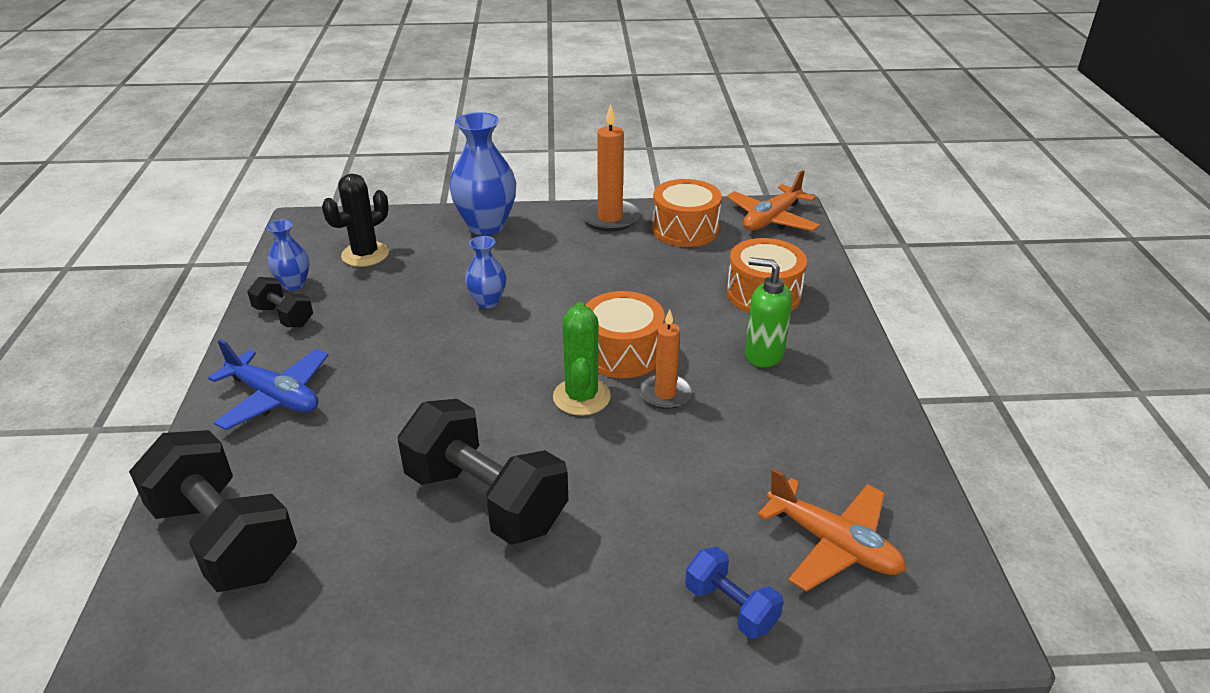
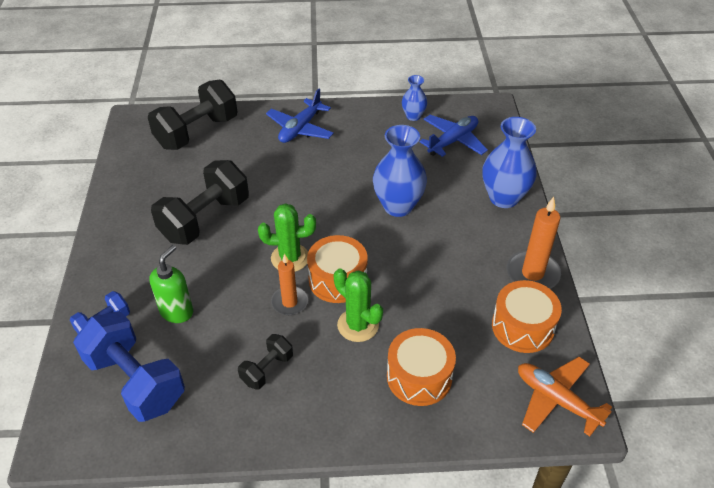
camera: 90 degrees right, 10 degrees up
black dumbbell [247,277,313,327] -> black dumbbell moved to [238,334,293,390]
black cactus [322,173,389,267] -> blue plane [419,115,488,157]
blue vase [465,236,506,309] -> blue vase [373,125,427,217], size x1.82
green soap dispenser [745,257,792,368] -> green soap dispenser moved to [149,245,193,323]
orange plane [758,469,906,592] -> blue dumbbell [73,311,185,422]
none -> green cactus [334,268,383,342]

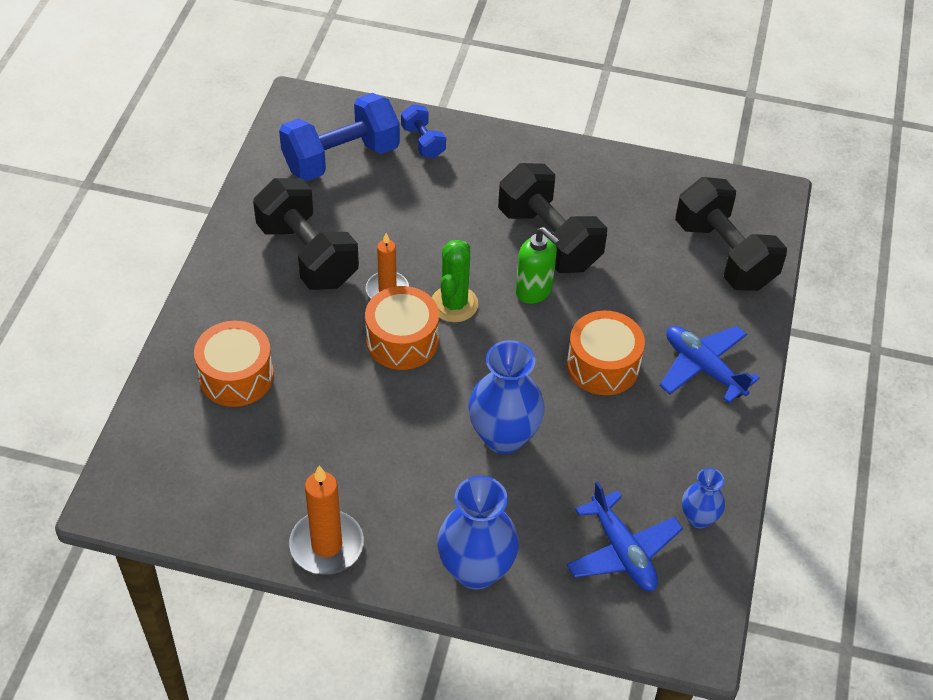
camera: 105 degrees right, 5 degrees up
green soap dispenser [149,245,193,323] -> green soap dispenser moved to [516,227,560,304]
black dumbbell [238,334,293,390] -> black dumbbell [253,178,359,290], size x1.99
green cactus [334,268,383,342] -> none
orange drum [492,280,562,353] -> orange drum moved to [567,311,645,395]
orange plane [518,357,612,437] -> none

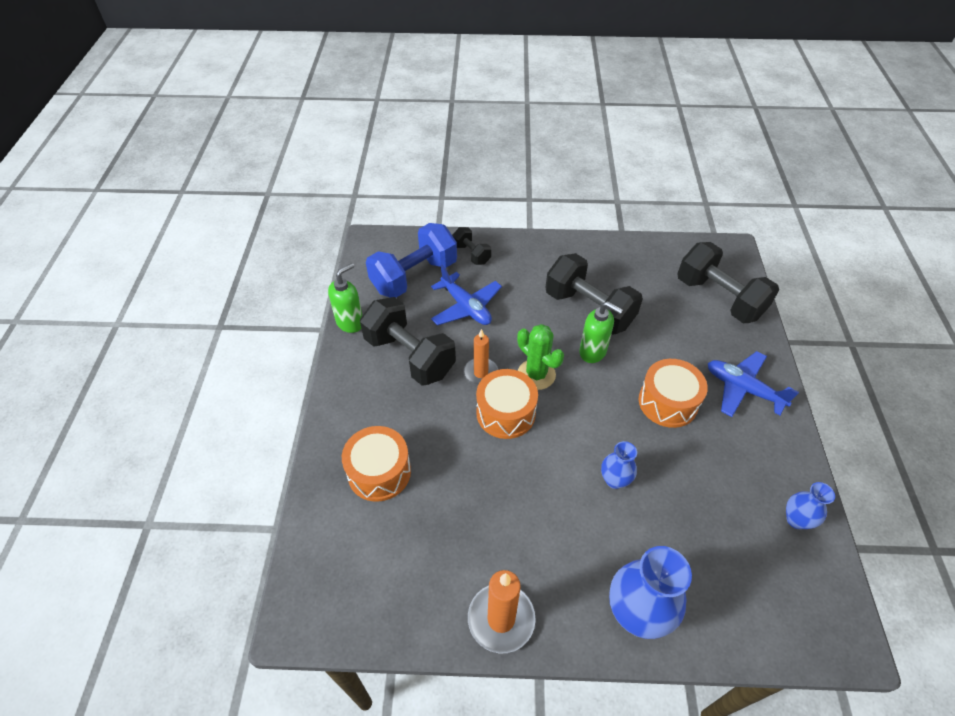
camera: 10 degrees left, 0 degrees up
blue dumbbell [401,104,446,158] -> black dumbbell [452,227,491,265]
green cactus [432,240,478,322] -> green cactus turned 45 degrees counterclockwise [517,324,564,390]
blue vase [468,340,545,454] -> blue vase [601,441,637,489], size x0.55
blue plane [567,481,683,591] -> blue plane moved to [431,265,502,325]
none -> green soap dispenser [328,263,363,333]

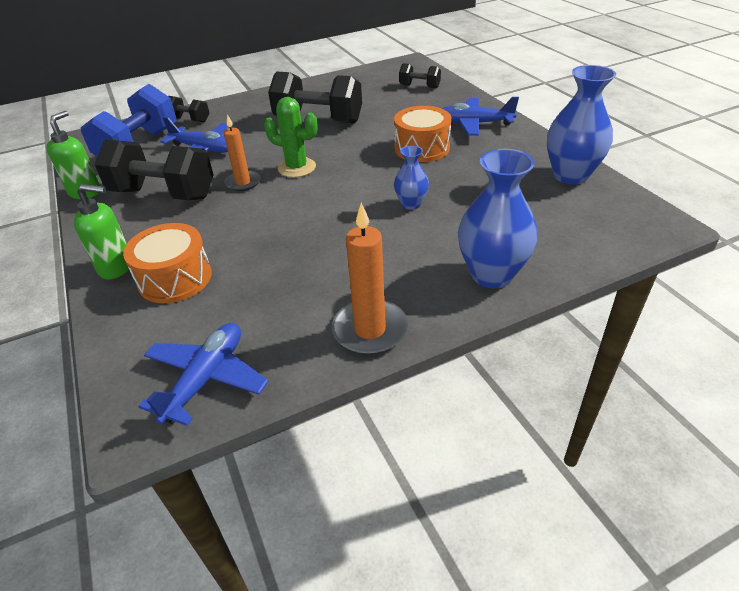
camera: 25 degrees left, 10 degrees down
orange drum [476,369,538,439] -> none
green soap dispenser [579,301,623,363] -> green soap dispenser moved to [74,184,129,280]
black dumbbell [677,242,779,323] -> black dumbbell [399,63,441,88], size x0.50
blue vase [786,482,835,529] -> blue vase [547,65,616,185], size x1.82
none -> blue plane [138,323,268,426]

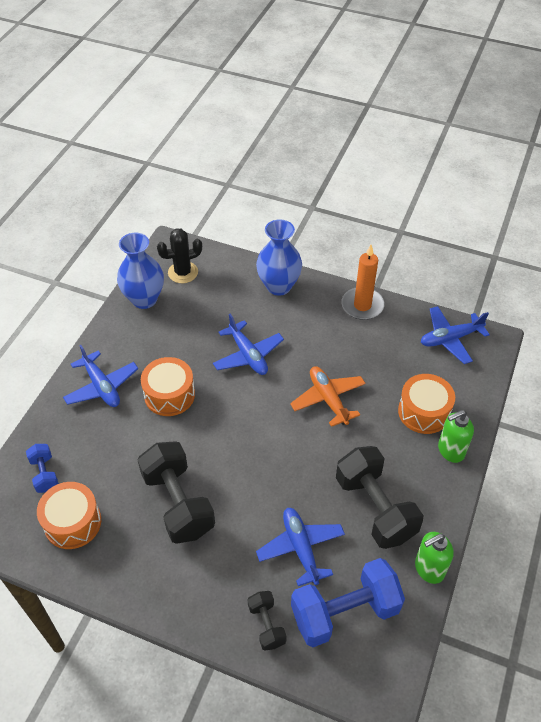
camera: 135 degrees left, 10 degrees up
green soap dispenser [74,184,129,280] -> green soap dispenser turned 75 degrees counterclockwise [438,410,474,463]
orange candle [224,115,261,191] -> none
green cactus [264,97,318,177] -> none
blue vase [394,146,429,210] -> blue plane [213,314,284,375]
black dumbbell [399,63,441,88] -> blue dumbbell [26,444,59,493]
none -> orange drum [37,482,101,549]
none -> black cactus [157,228,202,283]
none -> orange plane [290,366,366,427]

